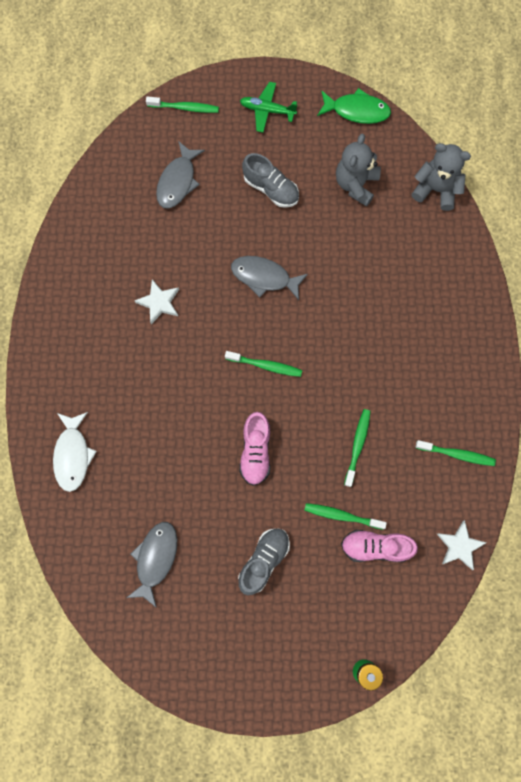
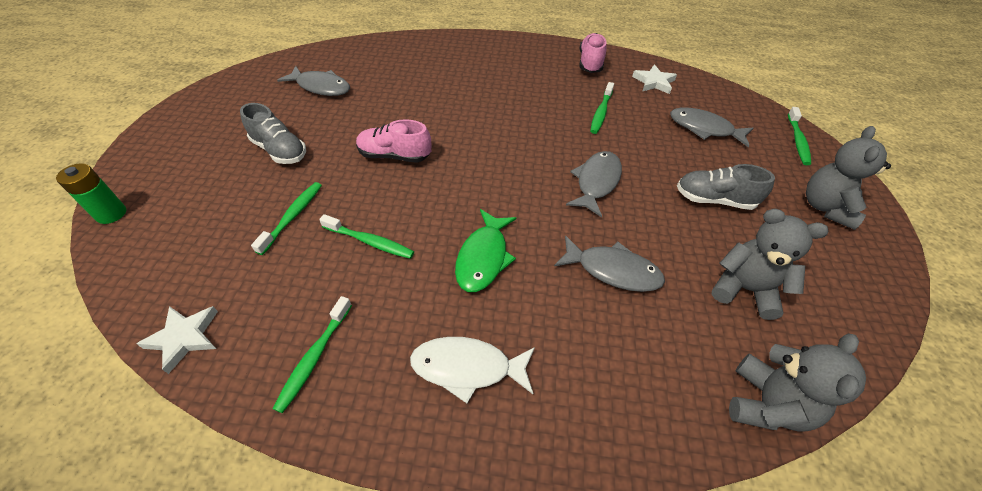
camera: 95 degrees right, 25 degrees down
white fish [53,412,97,492] -> white fish moved to [410,337,535,403]
white star [134,280,179,324] -> white star moved to [632,64,677,94]
green toothbrush [225,351,302,377] -> green toothbrush moved to [590,82,614,134]
green plane [240,82,297,133] -> grey teddy bear [806,126,891,230]
grey shoe [242,153,299,208] -> grey shoe turned 60 degrees clockwise [677,164,775,210]
green fish [317,88,391,124] -> green fish moved to [455,209,516,292]
pink shoe [341,530,418,562] -> pink shoe moved to [579,33,607,73]
none -> grey fish [554,235,665,292]

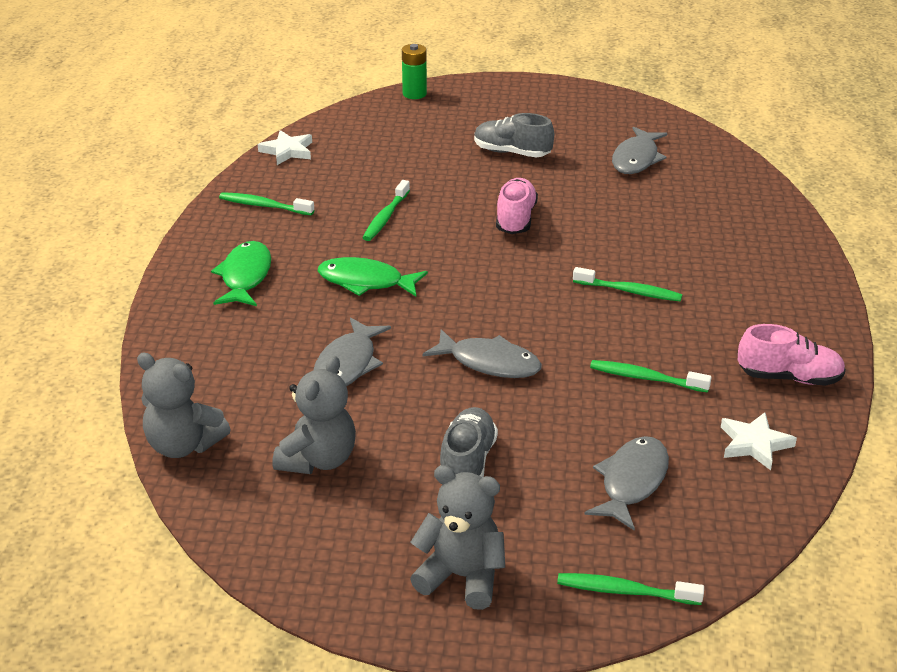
camera: 90 degrees right, 15 degrees down
grey shoe [240,103,306,164] -> grey shoe turned 75 degrees clockwise [474,113,554,157]
green toothbrush [251,182,322,255] -> green toothbrush moved to [573,267,682,301]
white fish [410,337,535,403] -> green fish [211,241,271,306]

